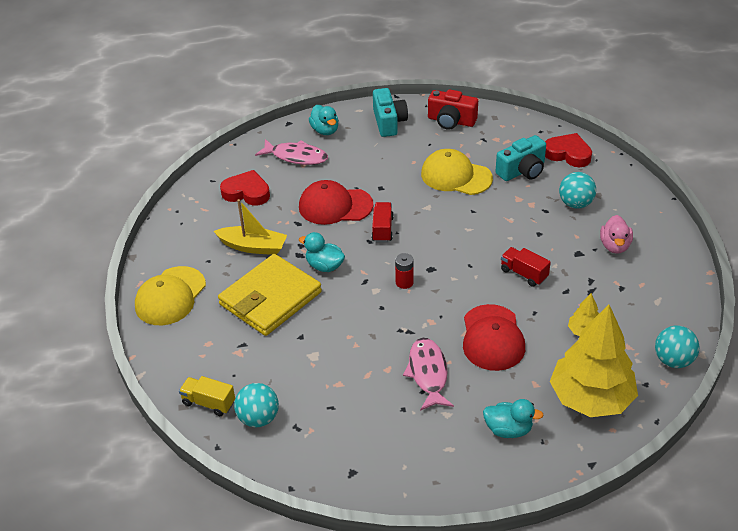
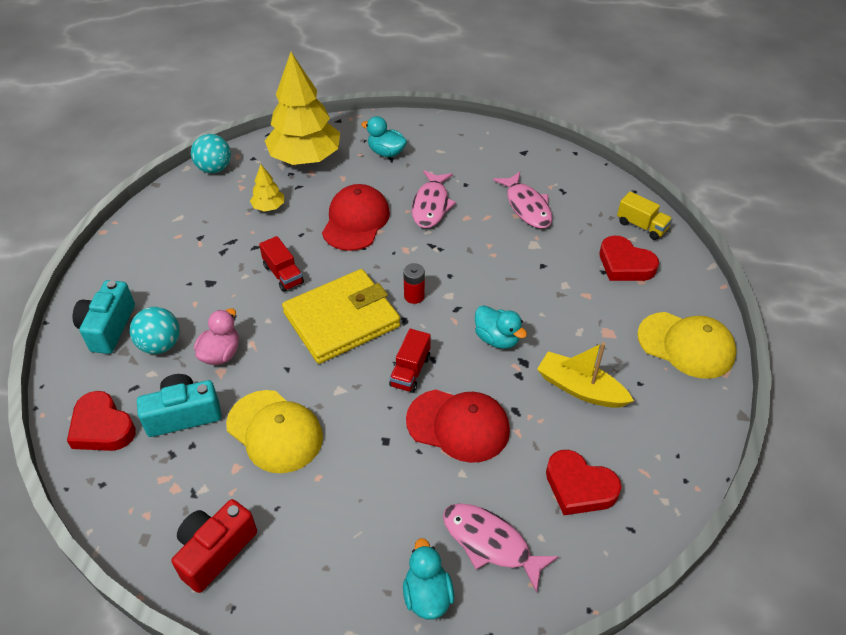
camera: 165 degrees left, 5 degrees up
yellow cap [135,266,206,325] -> yellow cap turned 75 degrees clockwise [637,312,737,379]
yellow wallet [218,254,322,336] -> yellow wallet moved to [282,269,400,364]
turquoise ball [234,383,279,427] -> none
turquoise camera [373,88,408,137] -> turquoise camera moved to [73,280,135,354]
red camera [428,89,478,130] -> red camera turned 90 degrees counterclockwise [171,499,257,593]
pink duck [600,215,633,254] -> pink duck moved to [194,308,239,365]
none -> pink fish [493,172,552,228]
none -> red heart [600,236,659,281]

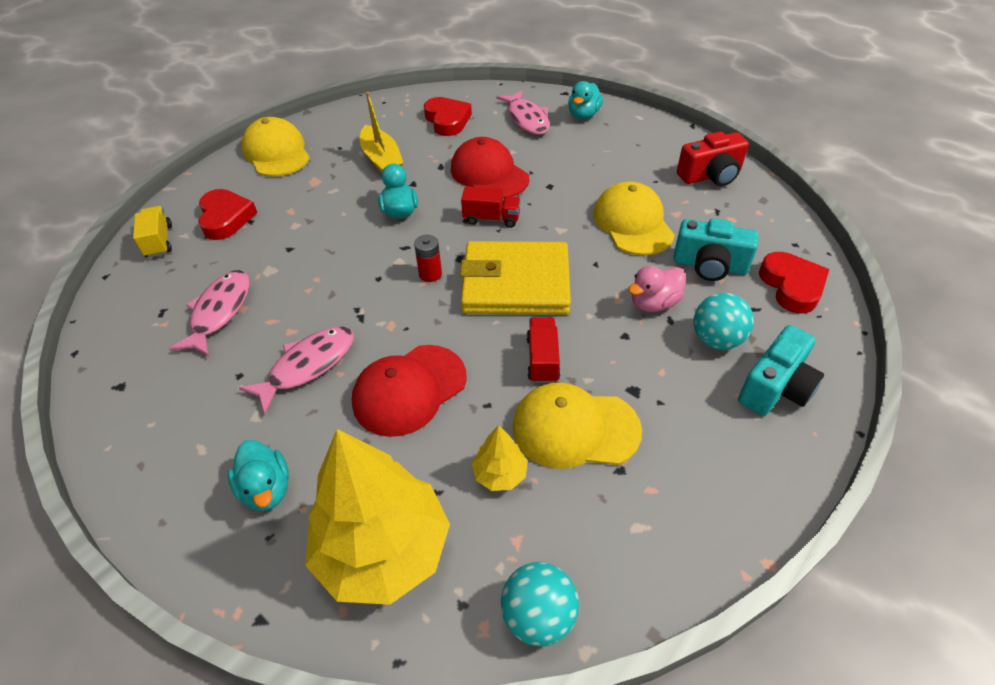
camera: 145 degrees left, 0 degrees up
red truck [389,329,431,393] -> red truck turned 45 degrees clockwise [461,186,521,228]
none -> yellow cap [513,382,642,469]

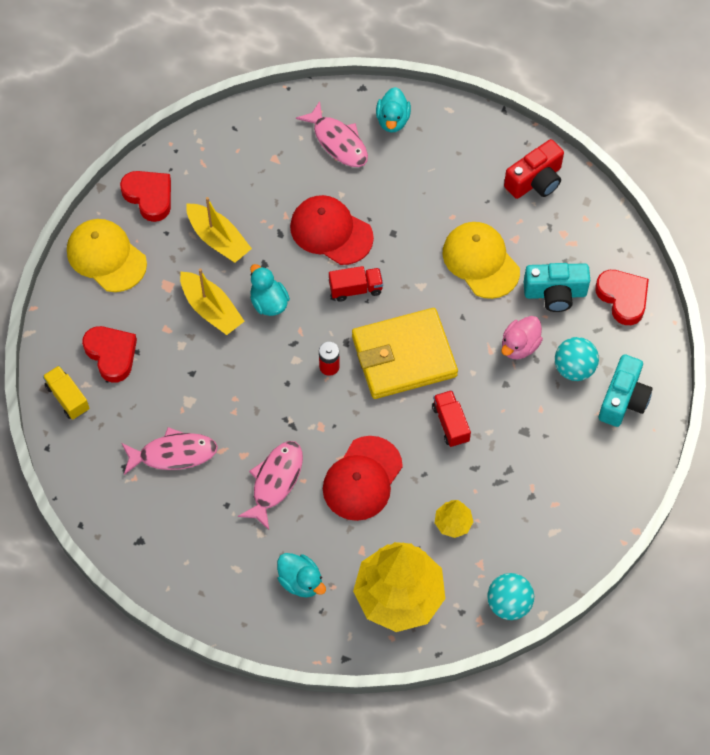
camera: 20 degrees left, 15 degrees up
pink fish [169,270,250,356] -> pink fish turned 90 degrees clockwise [121,427,218,475]
red heart [424,97,472,136] -> red heart moved to [120,171,171,222]
yellow cap [513,382,642,469] -> none
none -> yellow boat [180,268,244,335]

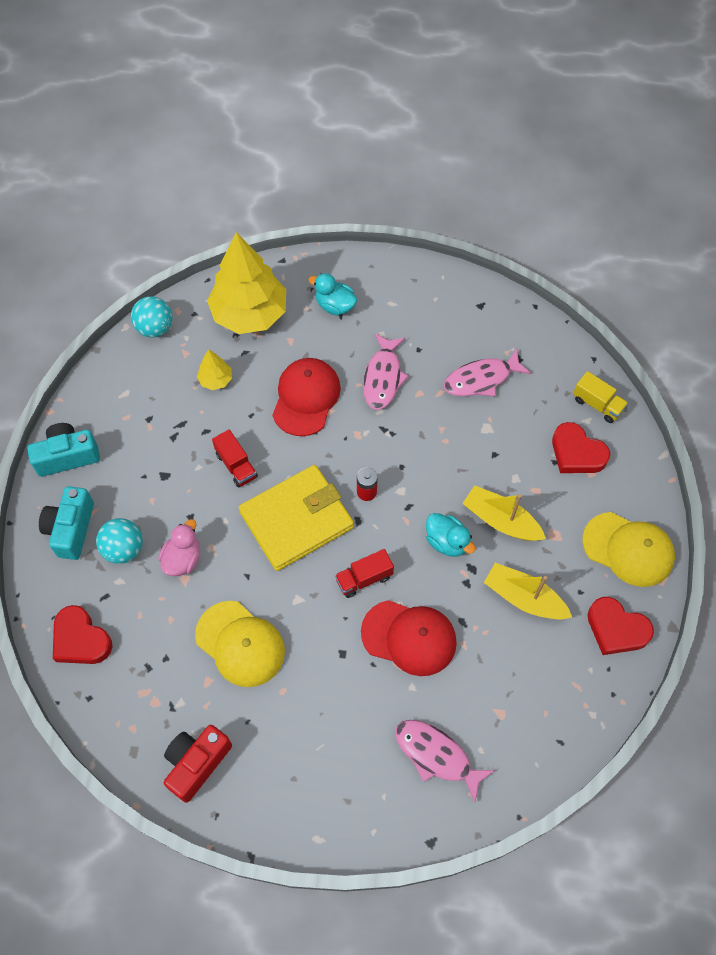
camera: 165 degrees right, 0 degrees up
turquoise duck [376,87,411,133] -> none
turquoise camera [524,263,590,312] -> turquoise camera moved to [27,423,100,477]

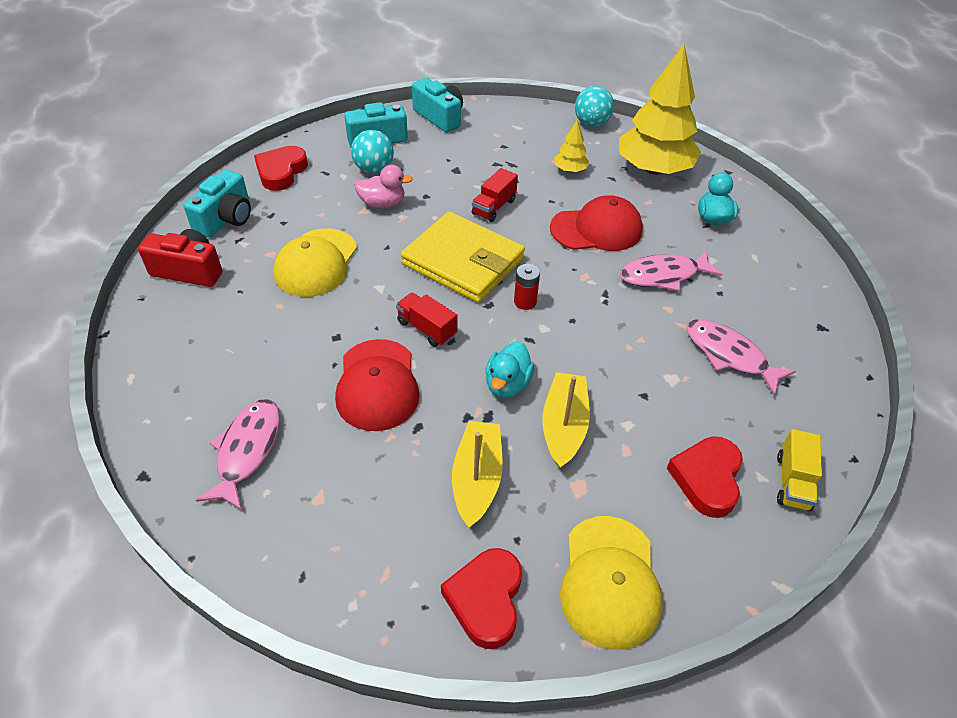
camera: 65 degrees right, 15 degrees down
none -> turquoise camera [184,170,251,238]

